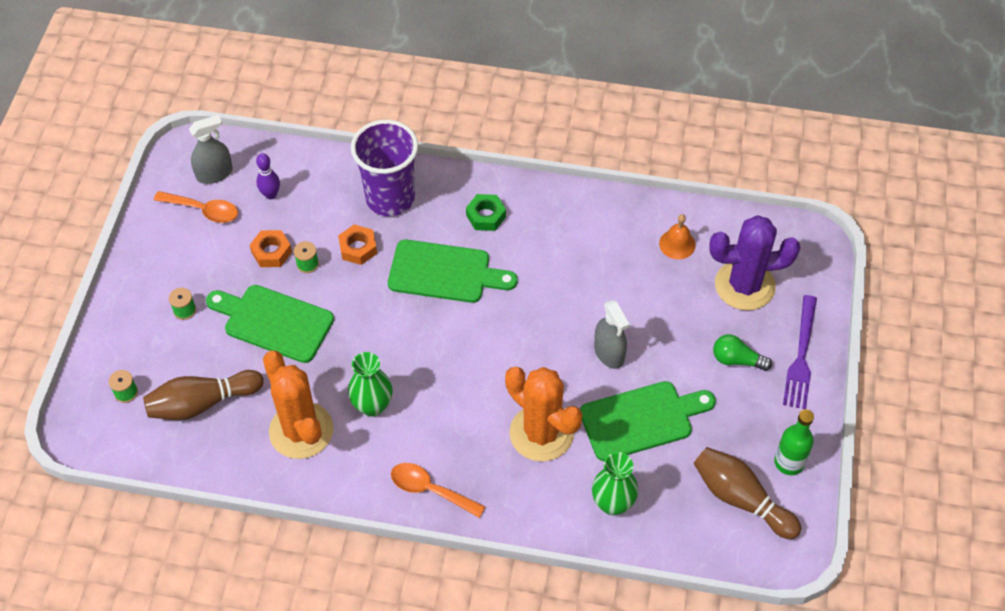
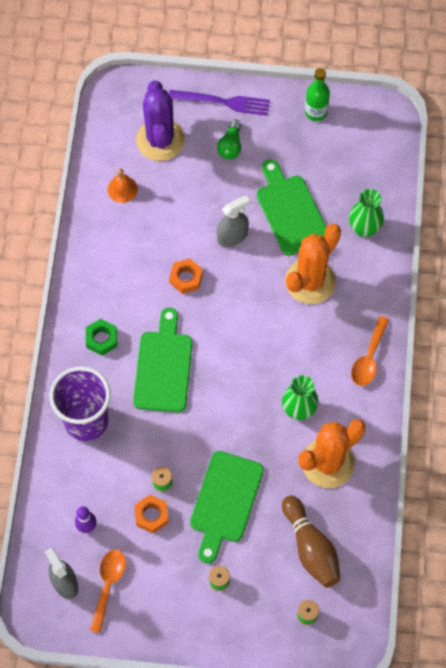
camera: 95 degrees left, 10 degrees up
orange nut [338,225,377,265] -> orange nut moved to [169,259,203,294]
brown bowling pin [693,447,802,540] -> none

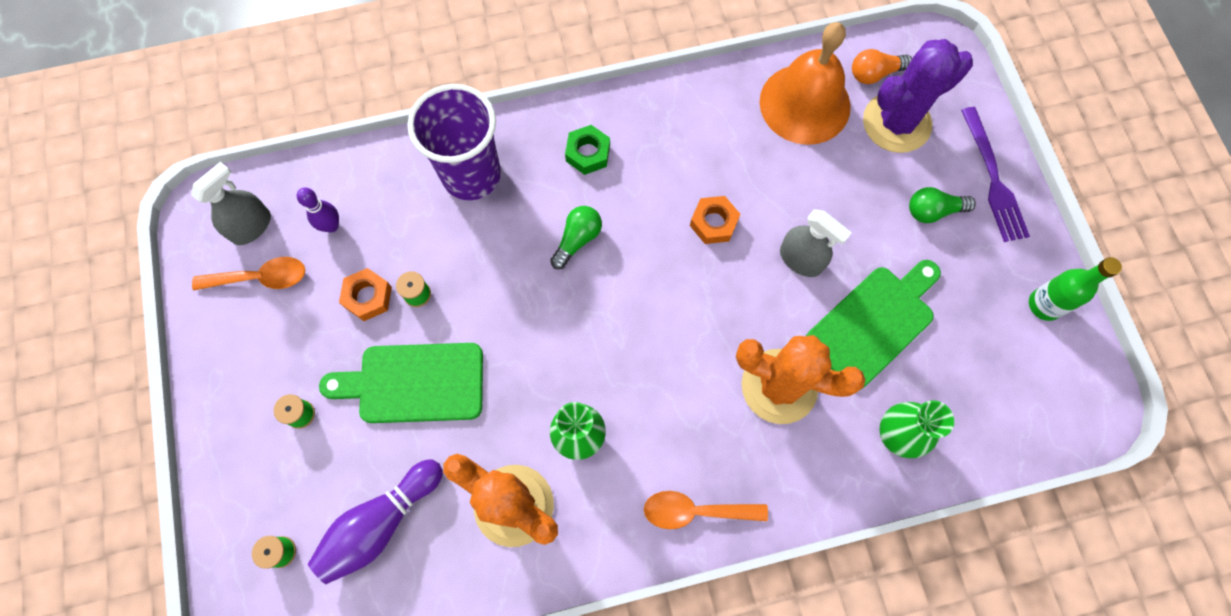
camera: 70 degrees right, 5 degrees up
orange bell [108,168,138,203] -> orange bell [760,22,851,145], size x2.18
green cutting board [133,308,193,412] -> green light bulb [550,206,602,269]
brown bowling pin [282,495,341,588] -> purple bowling pin [308,459,443,584]
none -> orange light bulb [852,49,912,84]

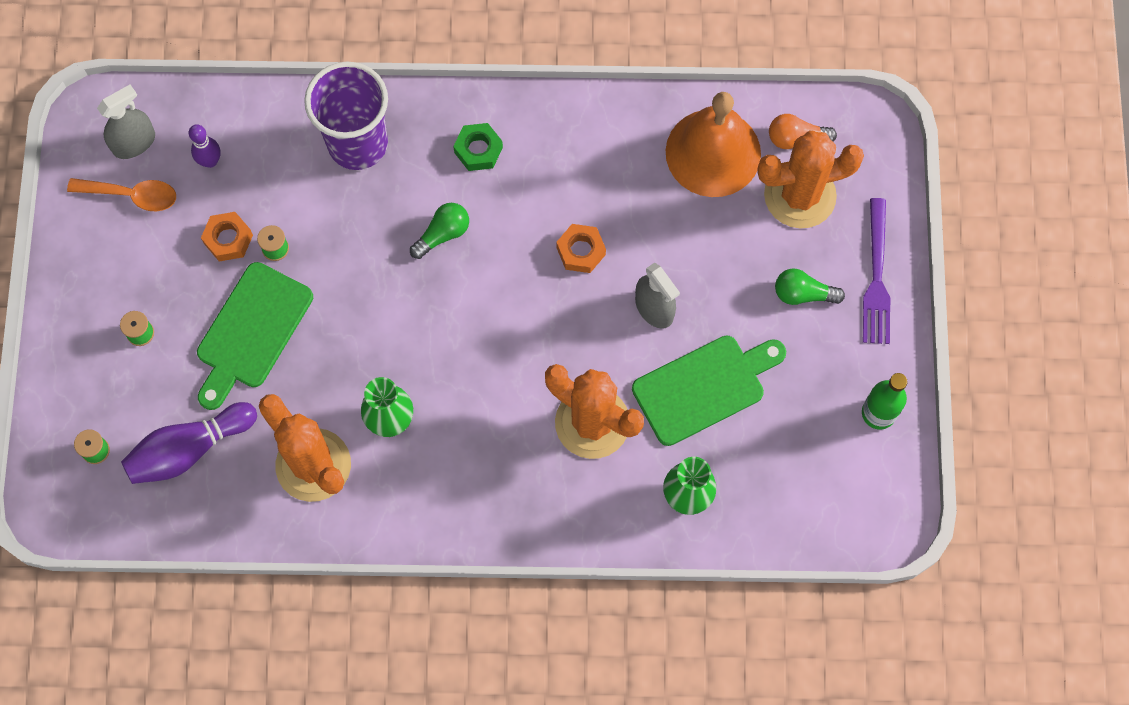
camera: 15 degrees right, 0 degrees up
green cutting board [319,343,483,423] -> green cutting board turned 75 degrees counterclockwise [197,262,313,410]
orange spoon [644,491,768,529] -> none
purple cactus [863,39,973,153] -> orange cactus [757,130,864,229]

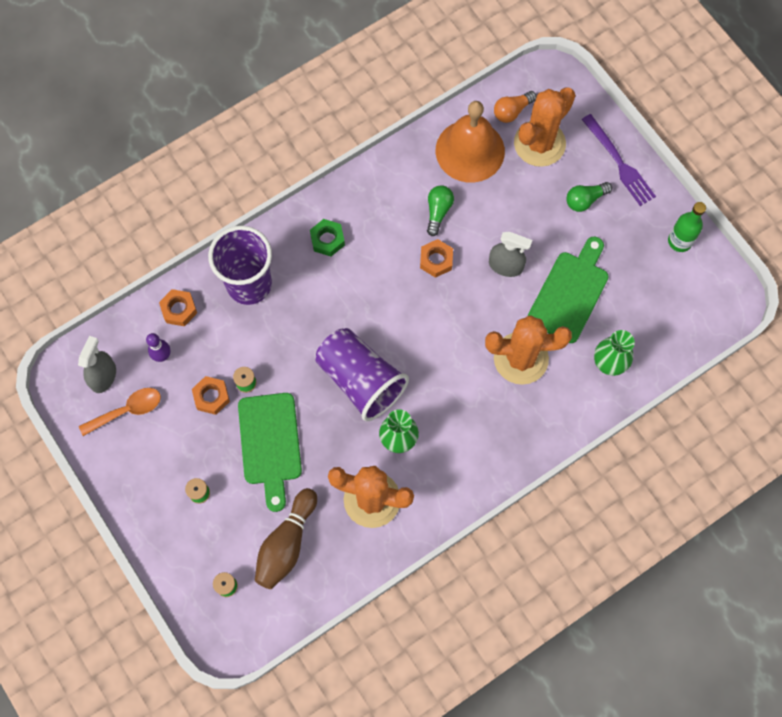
camera: 35 degrees left, 0 degrees up
purple bowling pin [121,402,257,484] -> brown bowling pin [255,488,317,589]
green light bulb [410,203,469,259] -> green light bulb moved to [427,185,454,236]
none -> orange nut [159,289,197,326]
none -> purple cup [316,328,409,421]

